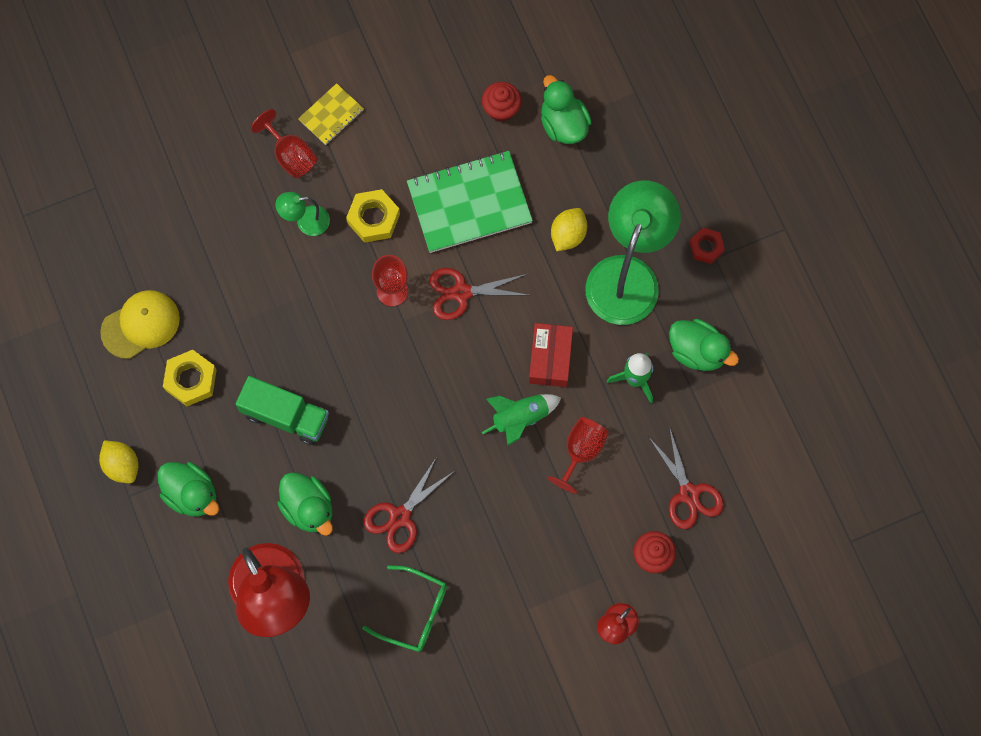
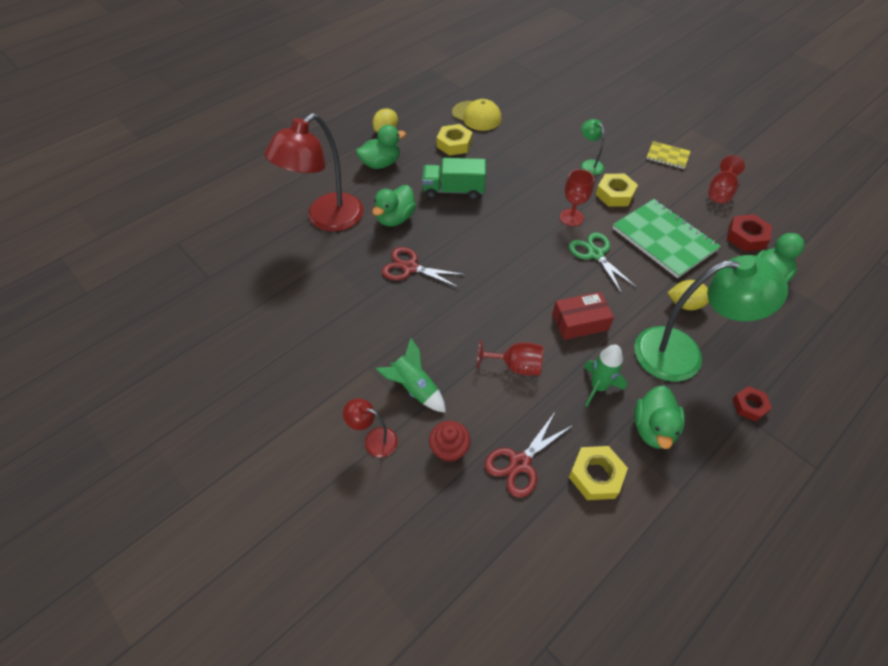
camera: 70 degrees right, 20 degrees down
green duck [157,462,219,517] -> green duck turned 135 degrees counterclockwise [356,125,406,169]
green truck [235,376,329,445] -> green truck turned 90 degrees clockwise [422,158,486,200]
red goblet [251,109,317,178] -> red goblet moved to [708,155,745,203]
green glasses [362,565,447,652] -> none
red scissors [430,268,531,320] -> green scissors [569,232,637,294]
red cupcake [482,82,521,122] -> red nut [727,214,772,252]
green rocket [482,394,561,446] -> green rocket moved to [376,338,446,413]
none -> yellow nut [569,446,628,500]

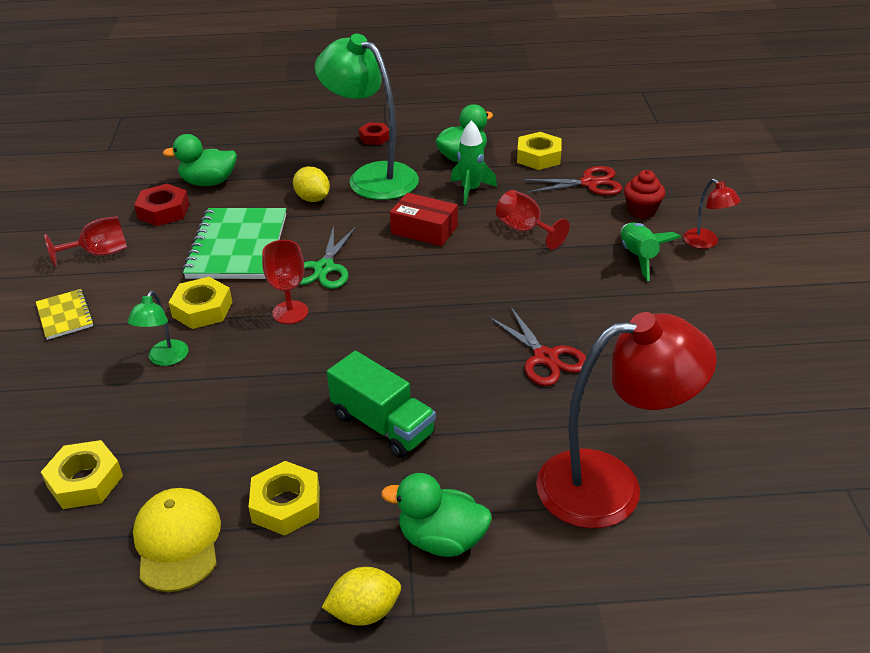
camera: 140 degrees left, 15 degrees down
green duck [372,185,416,226] -> none
none -> yellow nut [41,440,123,509]

